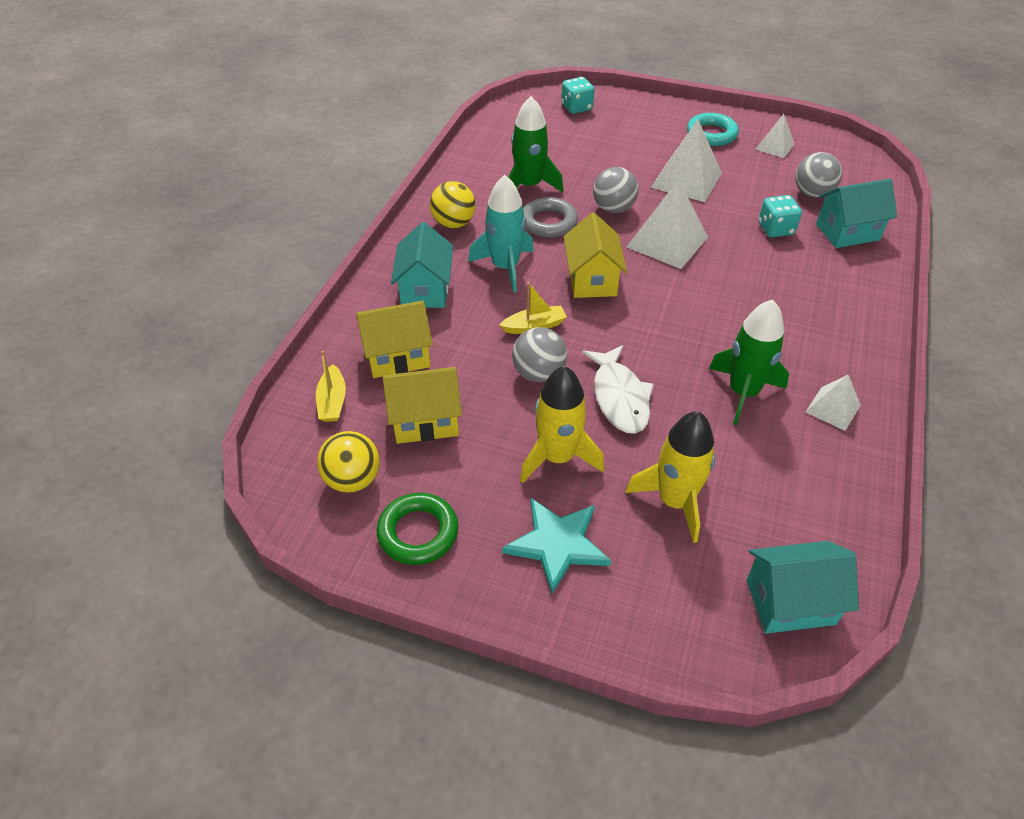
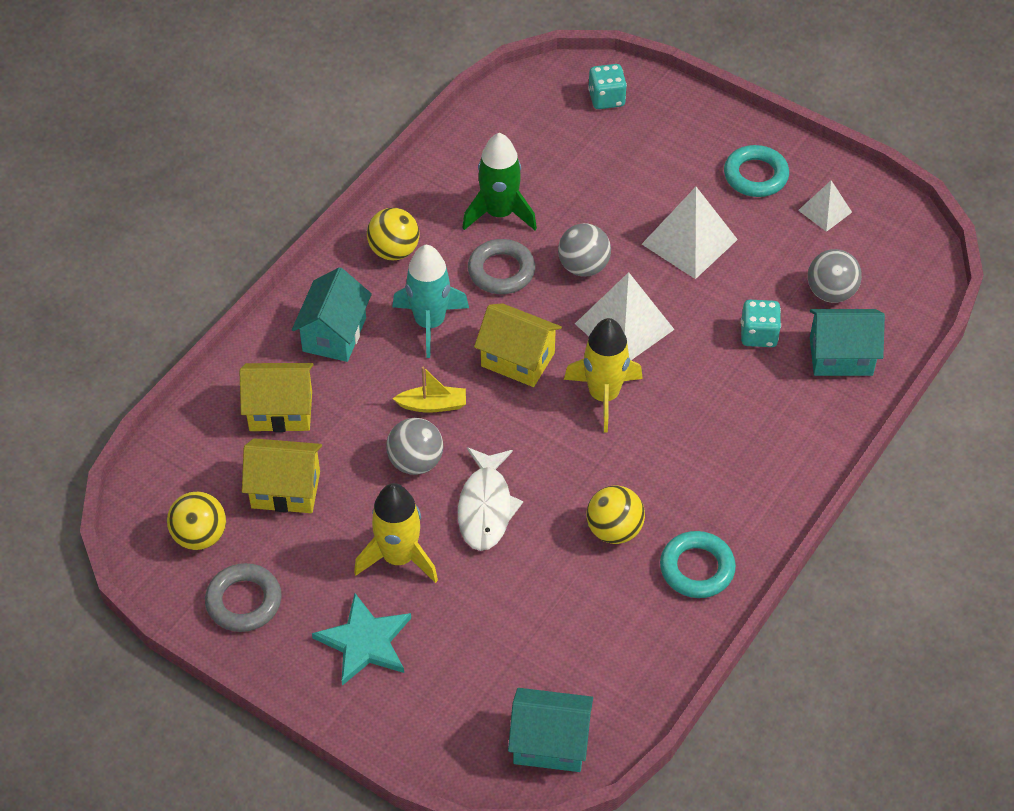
camera: 15 degrees right, 5 degrees up
yellow boat [316,351,346,422] -> none
green ring [377,493,458,565] -> grey ring [205,563,281,632]
yellow house [564,213,627,298] -> yellow house turned 75 degrees counterclockwise [474,303,562,387]
yellow rocket [626,411,715,543] -> yellow rocket moved to [564,318,643,432]
green rocket [709,299,789,425] -> yellow ball [586,485,645,544]
white pyramid [806,375,861,431] -> turquoise ring [660,531,736,598]

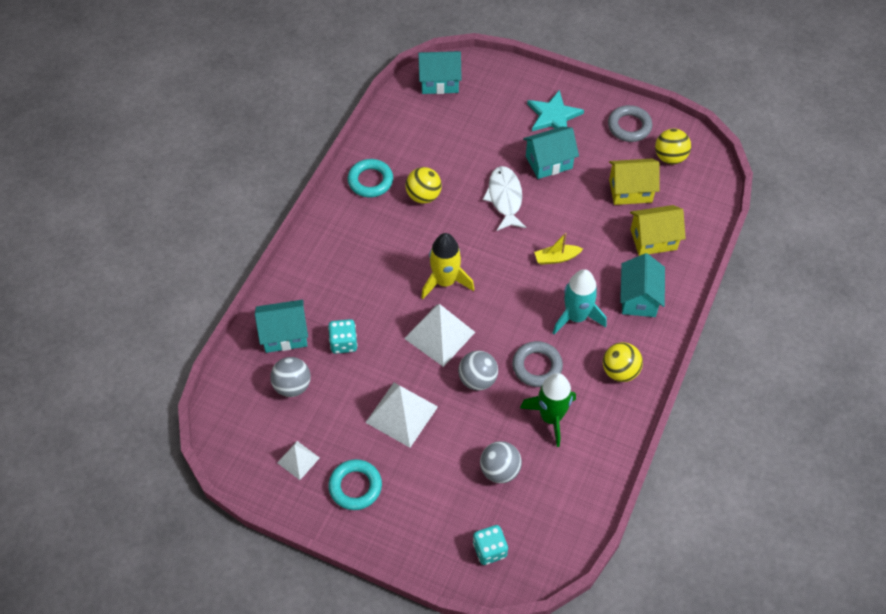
camera: 170 degrees right, 5 degrees up
yellow rocket [354,483,438,583] -> turquoise house [523,127,579,179]
grey ball [386,418,443,475] -> grey ball moved to [480,441,522,483]
yellow house [474,303,562,387] -> none

